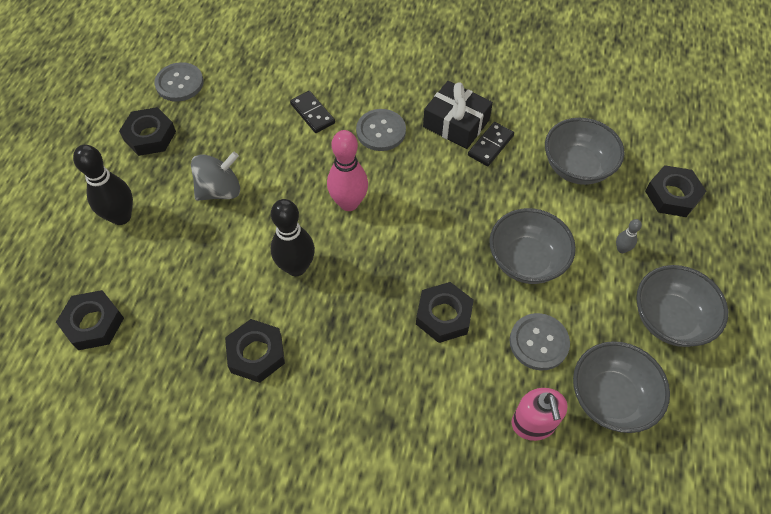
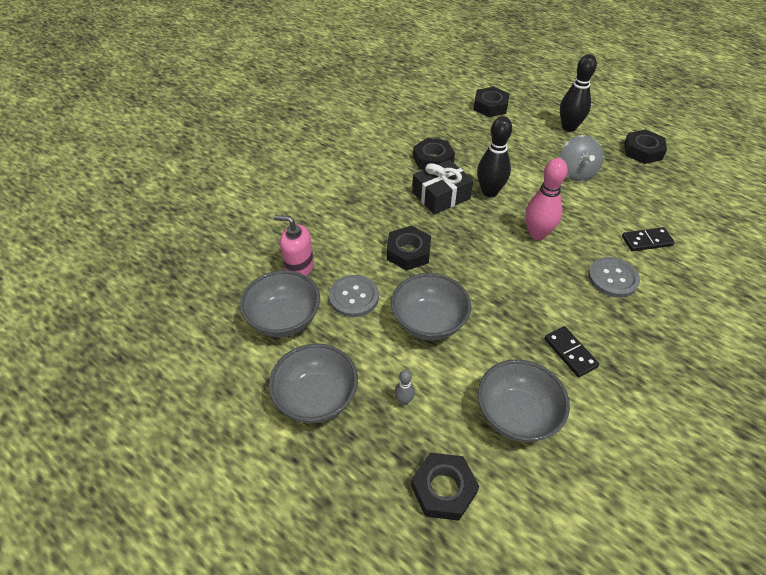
camera: 115 degrees right, 10 degrees down
grey button [154,62,204,102] -> none
black gift [423,81,493,149] -> black gift moved to [412,160,473,214]

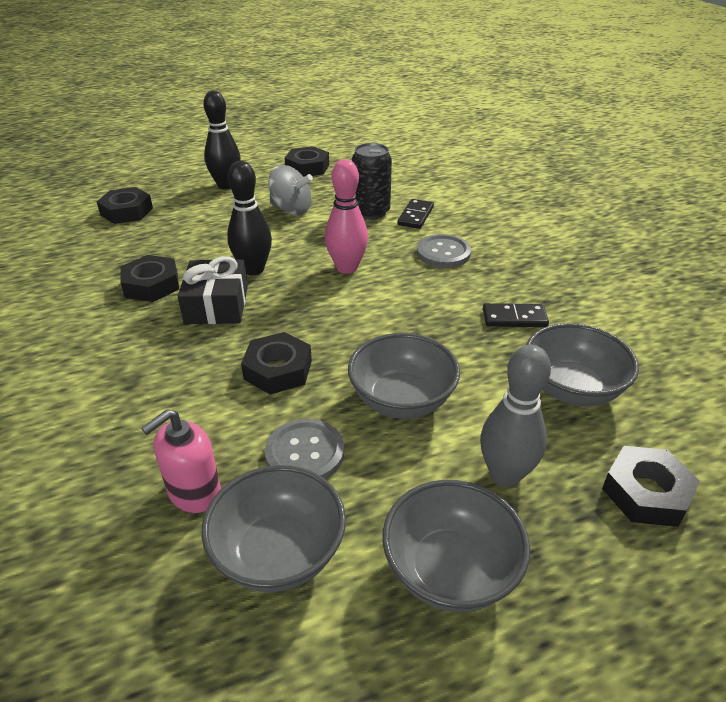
camera: 60 degrees left, 10 degrees down
grey bowling pin [394,370,415,405] -> grey bowling pin [480,345,551,487], size x2.15
none -> black can [352,143,392,219]

